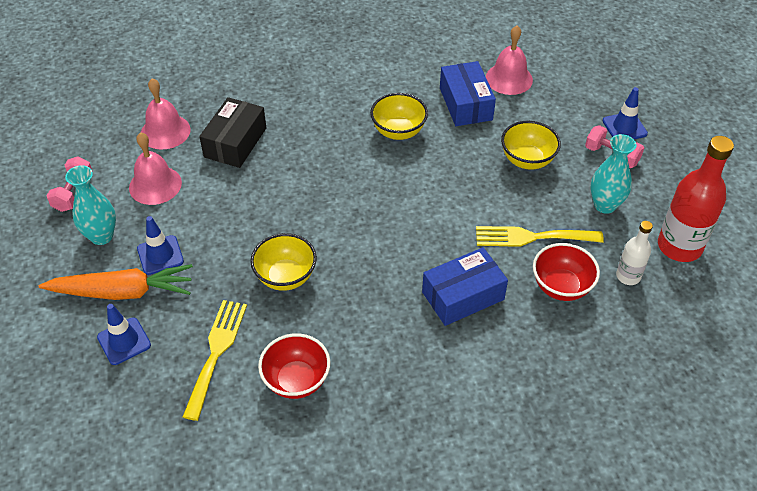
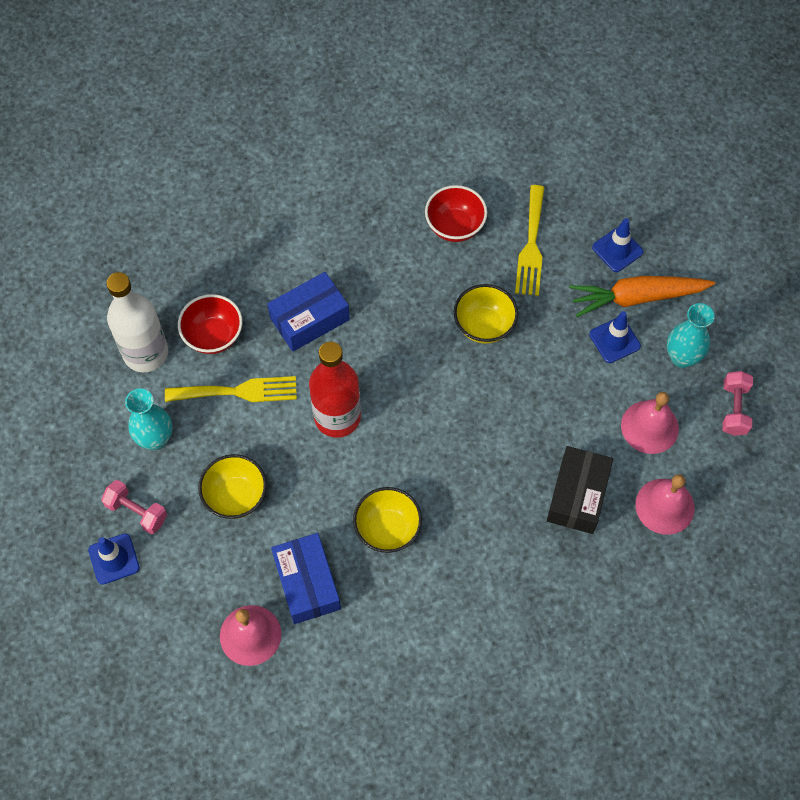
camera: 175 degrees right, 15 degrees up
white bottle [616,221,653,285] -> white bottle [106,272,168,372], size x1.86
red bottle [658,136,734,262] -> red bottle moved to [309,342,361,438]

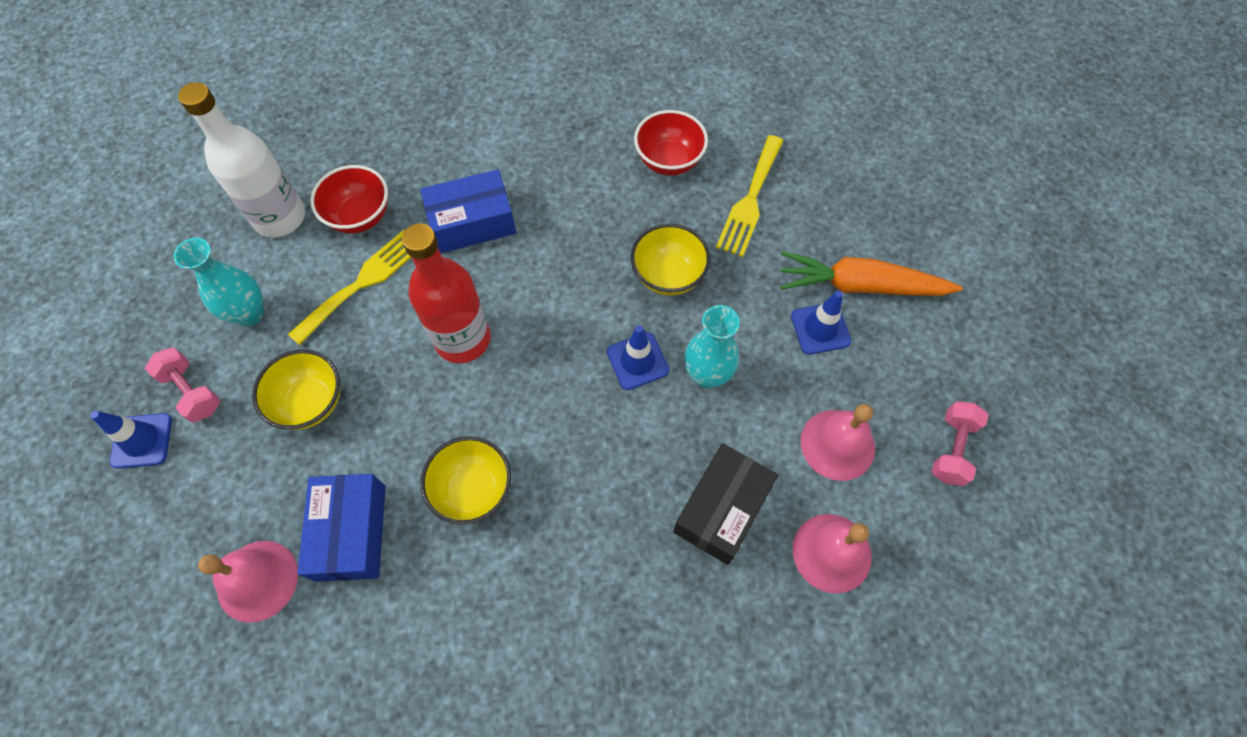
camera: 15 degrees right, 0 degrees up
yellow fork [165,376,297,402] -> yellow fork turned 60 degrees counterclockwise [288,230,411,345]
blue traffic cone [592,218,643,272] -> blue traffic cone moved to [607,325,669,390]
turquoise vase [667,303,715,368] -> turquoise vase moved to [684,305,740,388]

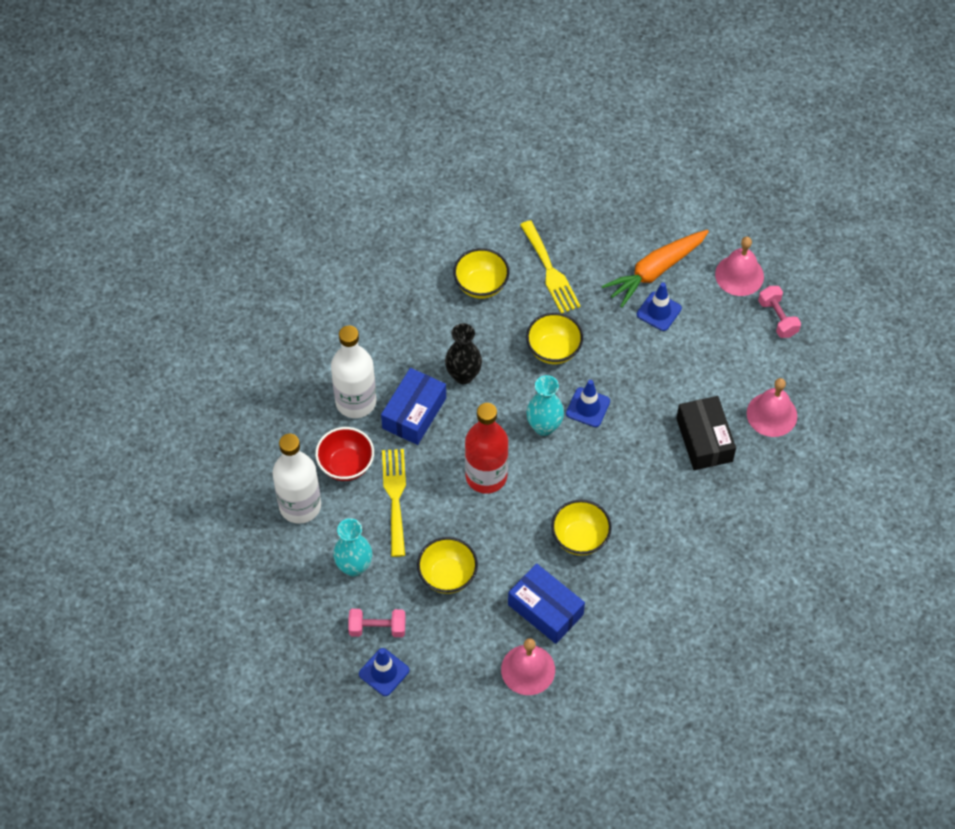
camera: 45 degrees left, 5 degrees down
red bowl [634,110,708,175] -> yellow bowl [453,248,510,299]
turquoise vase [684,305,740,388] -> turquoise vase moved to [526,375,564,436]
pink bell [801,404,875,481] -> pink bell moved to [715,237,764,296]
none -> white bottle [331,325,376,418]
none -> black vase [445,323,482,384]

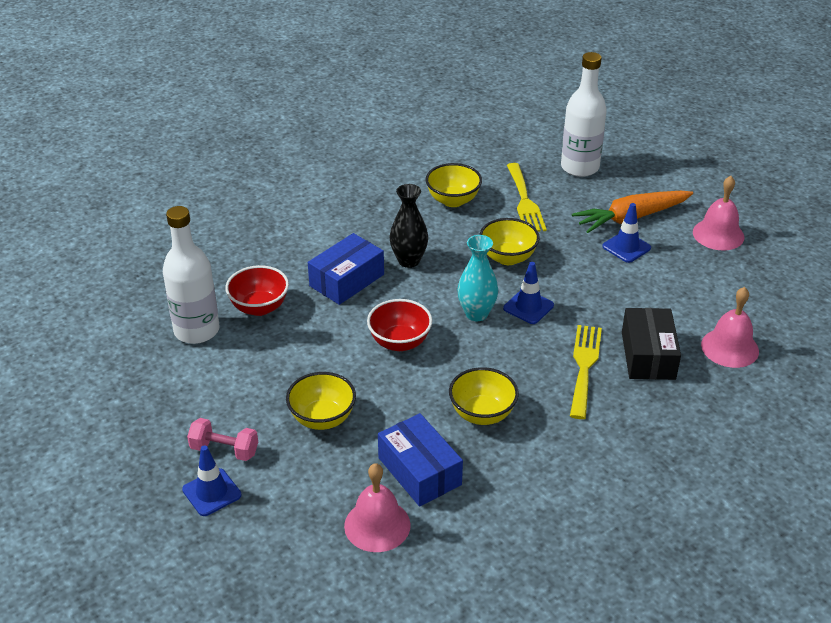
camera: 15 degrees right, 20 degrees down
white bottle [331,325,376,418] -> white bottle moved to [561,52,607,177]
turquoise vase [333,518,372,577] -> none
yellow fork [382,449,406,557] -> yellow fork moved to [570,325,602,419]
red bottle [465,403,508,494] -> red bowl [367,299,432,351]
pink dumbbell [758,286,801,338] -> none

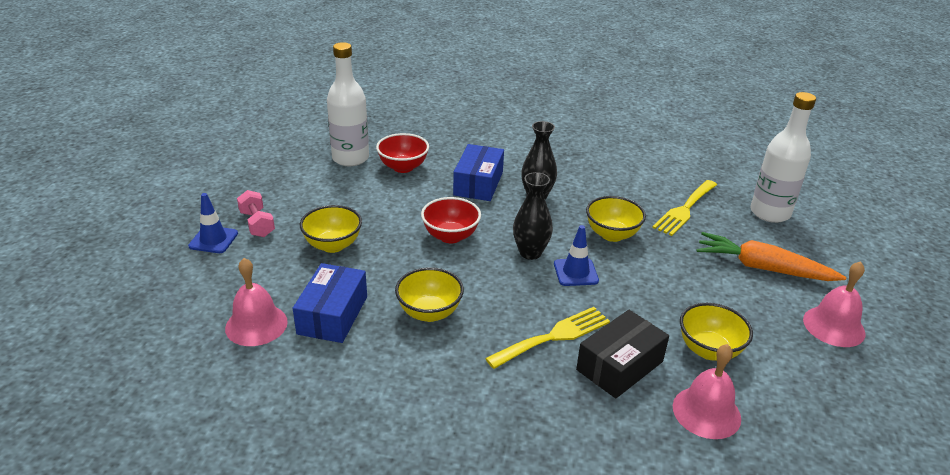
camera: 45 degrees right, 5 degrees down
blue box [308,233,384,305] -> blue box turned 75 degrees counterclockwise [453,144,504,201]
yellow bowl [426,163,482,207] -> yellow bowl moved to [680,303,753,361]
turquoise vase [457,235,498,321] -> black vase [513,172,553,260]
blue traffic cone [602,203,651,263] -> none

